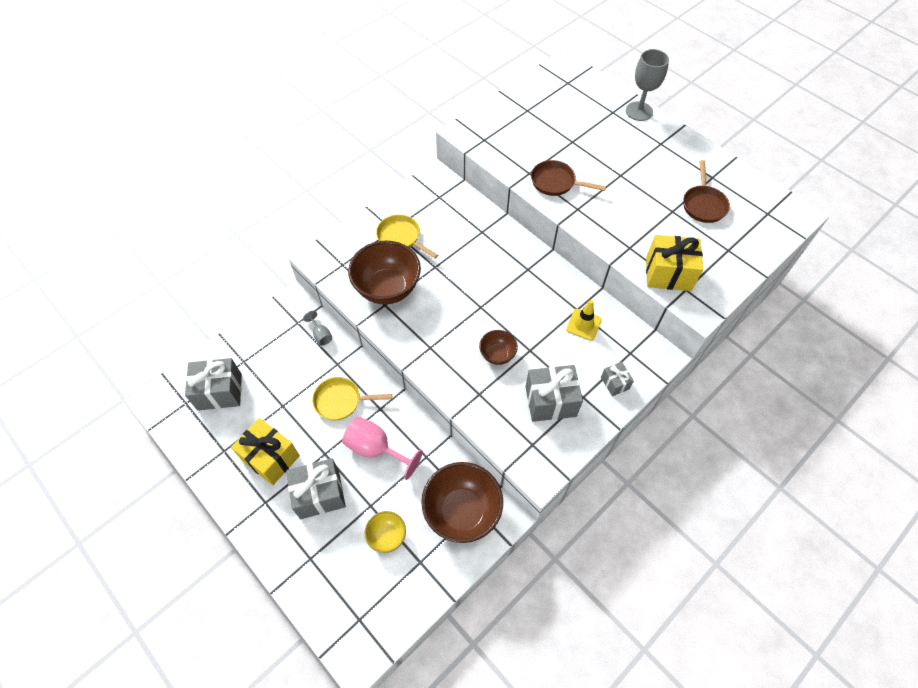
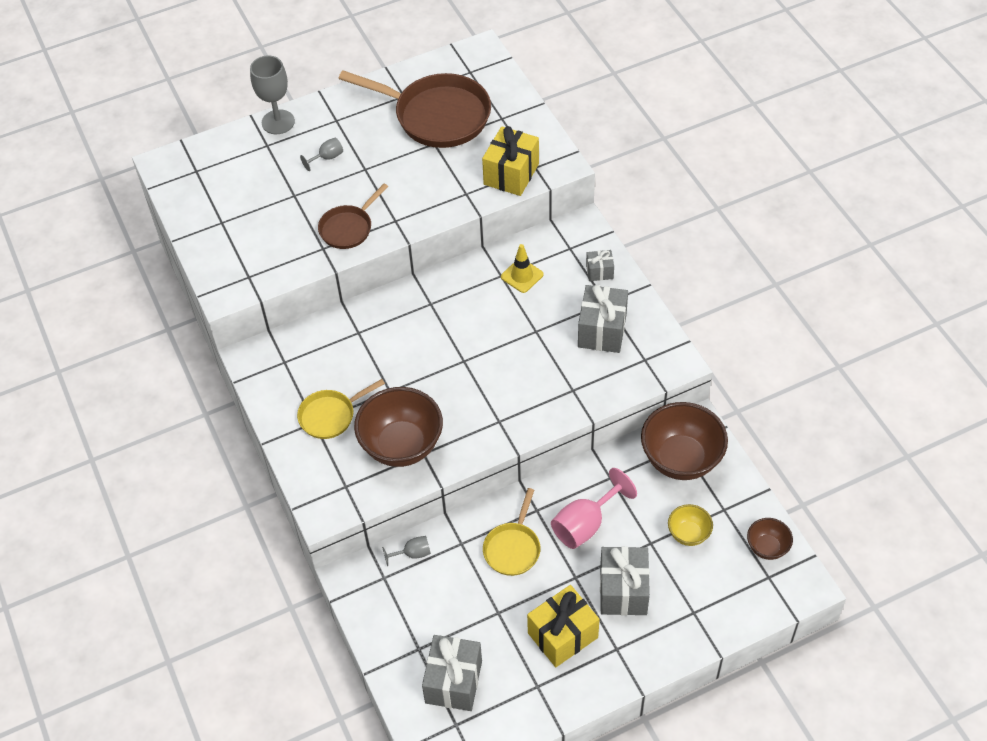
camera: 70 degrees left, 5 degrees down
brown bowl [479,330,518,365] -> brown bowl moved to [747,518,793,560]
brown pan [683,160,730,223] -> brown pan [338,70,491,148], size x1.88
none -> grey goblet [300,137,343,171]

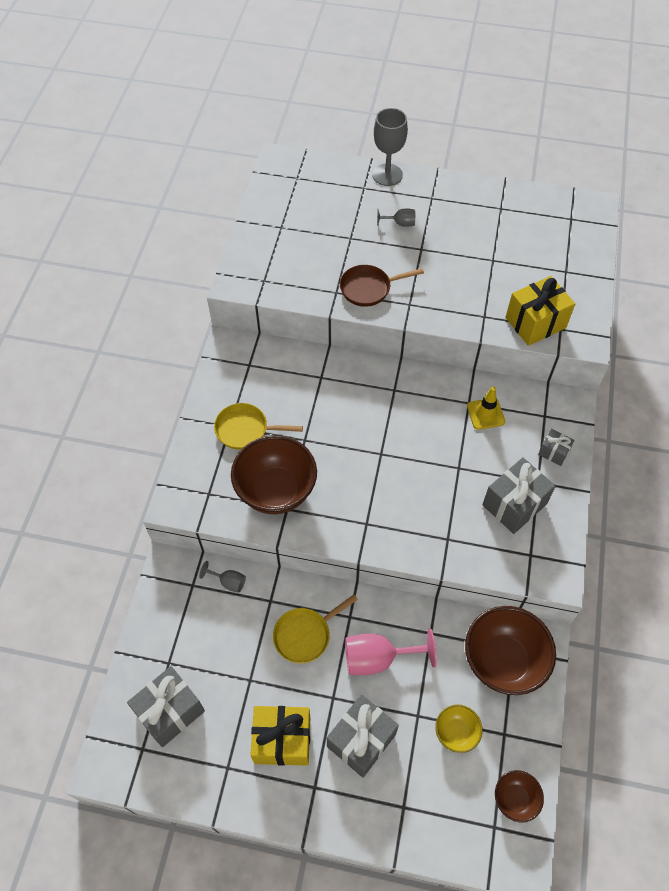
camera: 35 degrees right, 5 degrees up
brown pan [338,70,491,148] -> none

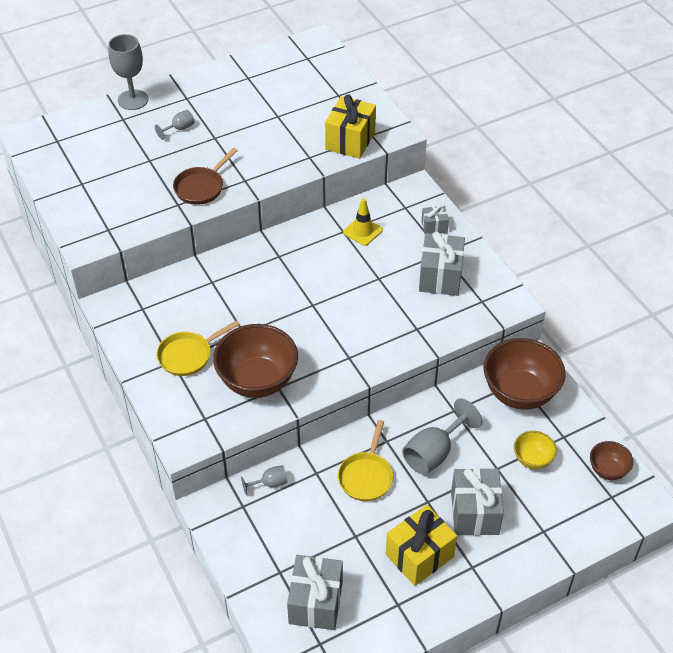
camera: 40 degrees left, 10 degrees down
pink goblet [345,628,437,675] -> grey goblet [402,398,482,475]

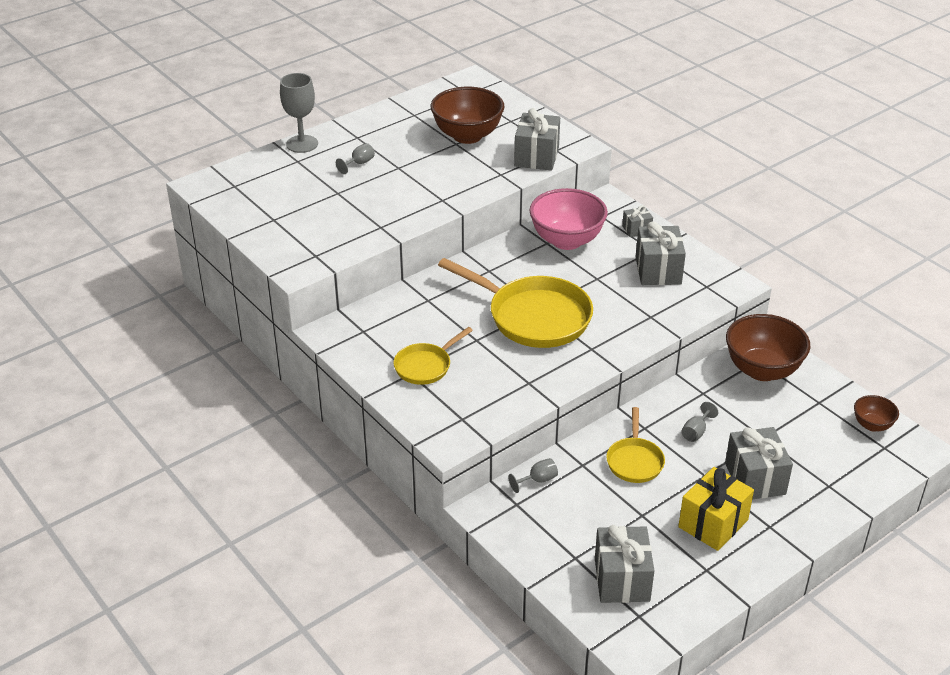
camera: 10 degrees left, 10 degrees down
brown pan [173,148,238,205] -> none
brown bowl [213,324,298,398] -> brown bowl moved to [431,87,504,144]
yellow gift [325,94,376,159] -> grey gift [514,108,560,171]
yellow traffic cone [343,198,383,246] -> pink bowl [529,188,608,250]
grey goblet [402,398,482,475] -> grey goblet [681,402,718,442], size x0.52
yellow bowl [514,431,557,469] -> none
none -> yellow pan [438,258,593,348]

